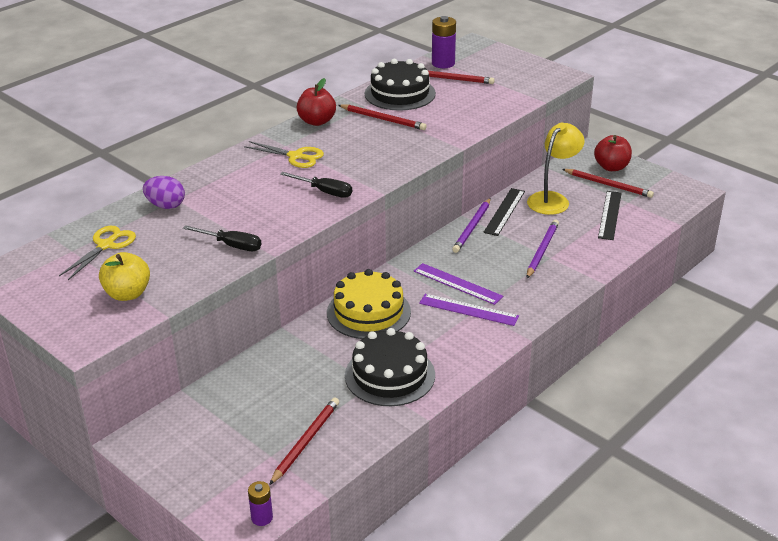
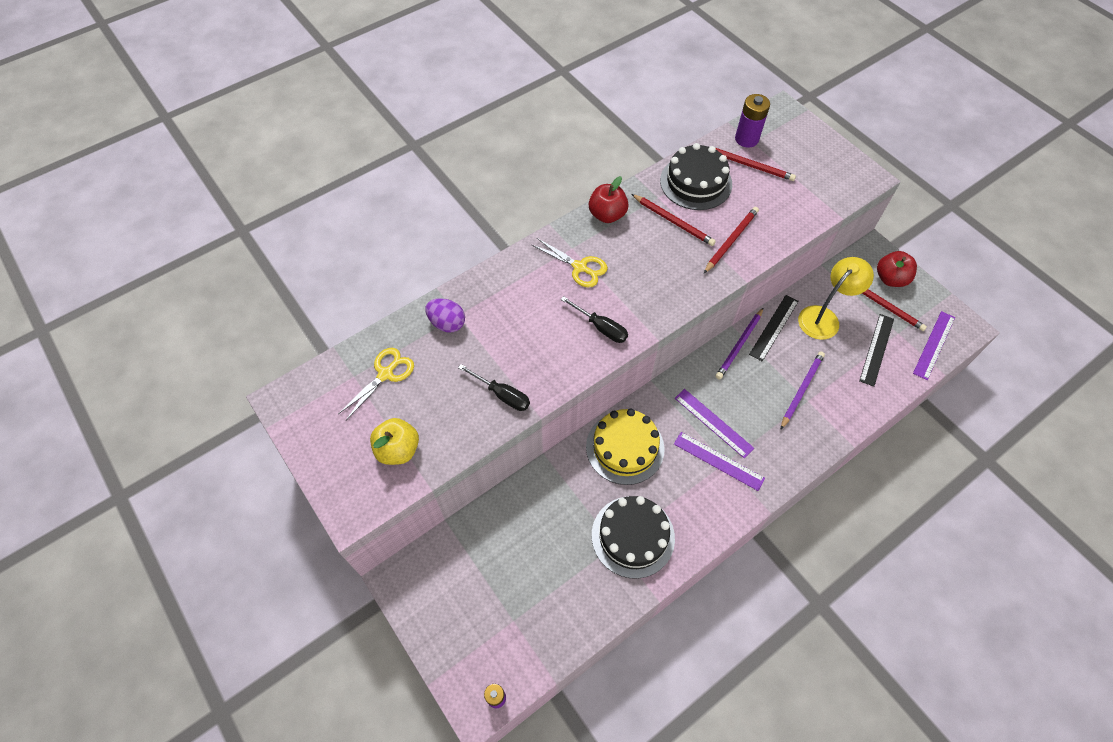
camera: 10 degrees right, 25 degrees up
red pencil [269,398,339,485] -> red pencil moved to [704,207,759,273]
none -> purple ruler [913,311,955,380]

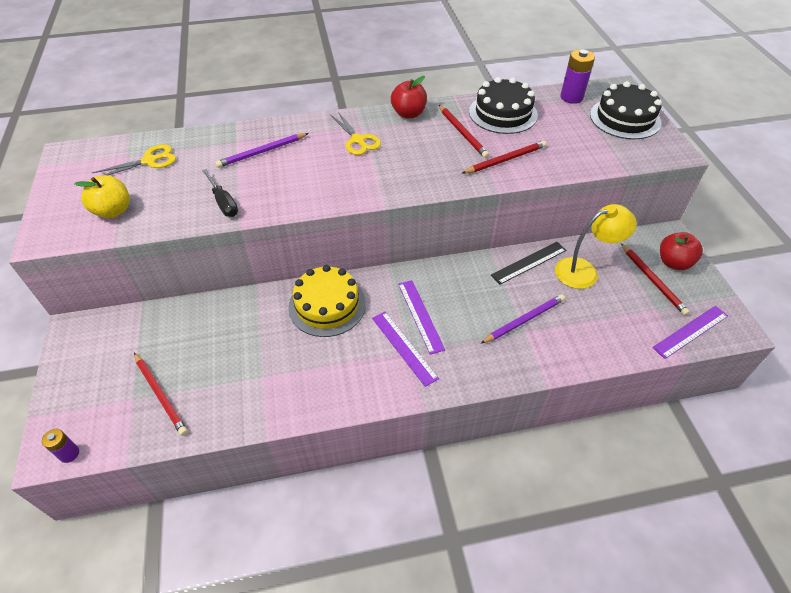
camera: 25 degrees right, 10 degrees down
purple egg [425,298,465,332] -> none
black screwdriver [560,296,628,343] -> none
black cake [592,496,675,579] -> black cake moved to [590,81,662,139]
red pencil [715,148,796,181] -> red pencil moved to [134,353,188,436]
purple pencil [716,308,763,379] -> purple pencil moved to [215,133,309,168]
black ruler [859,314,894,387] -> none

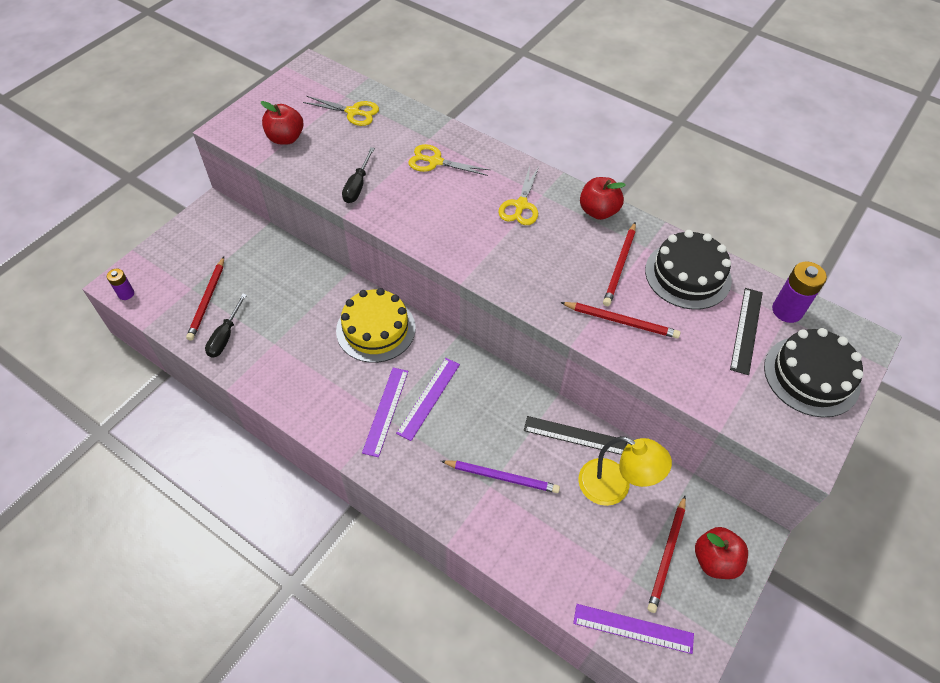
camera: 45 degrees right, 5 degrees up
yellow apple [74,175,130,218] -> red apple [261,101,303,145]
purple pencil [215,133,309,168] -> yellow scissors [408,144,490,176]
none -> black screwdriver [205,294,247,358]
none -> black ruler [730,288,763,375]

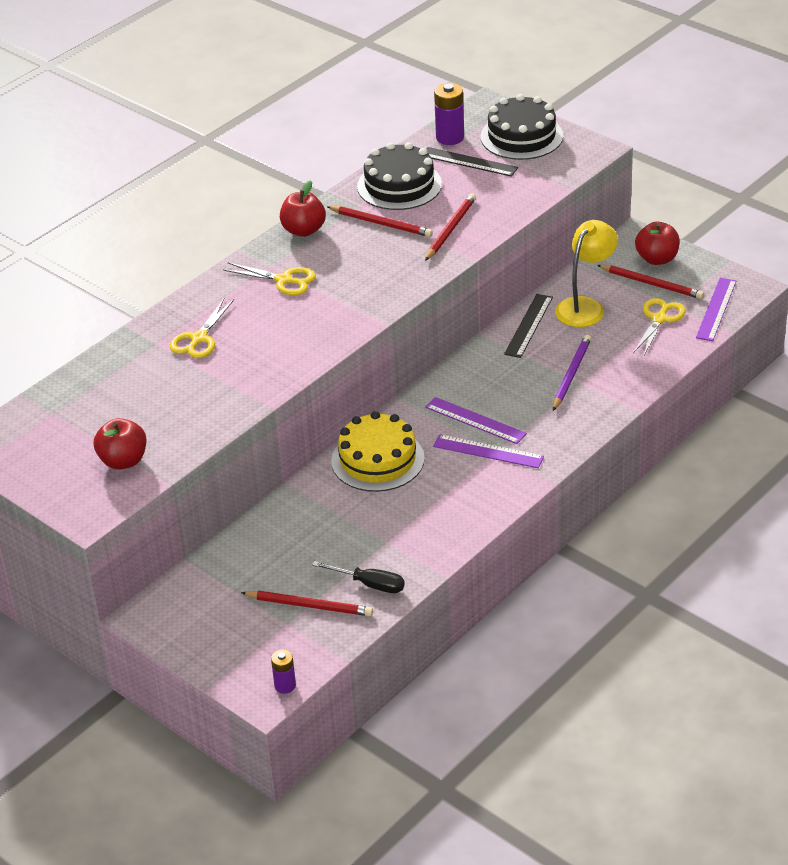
camera: 80 degrees left, 15 degrees down
yellow scissors [303,96,379,126] -> yellow scissors moved to [633,298,686,355]
black screwdriver [342,147,375,203] -> none

